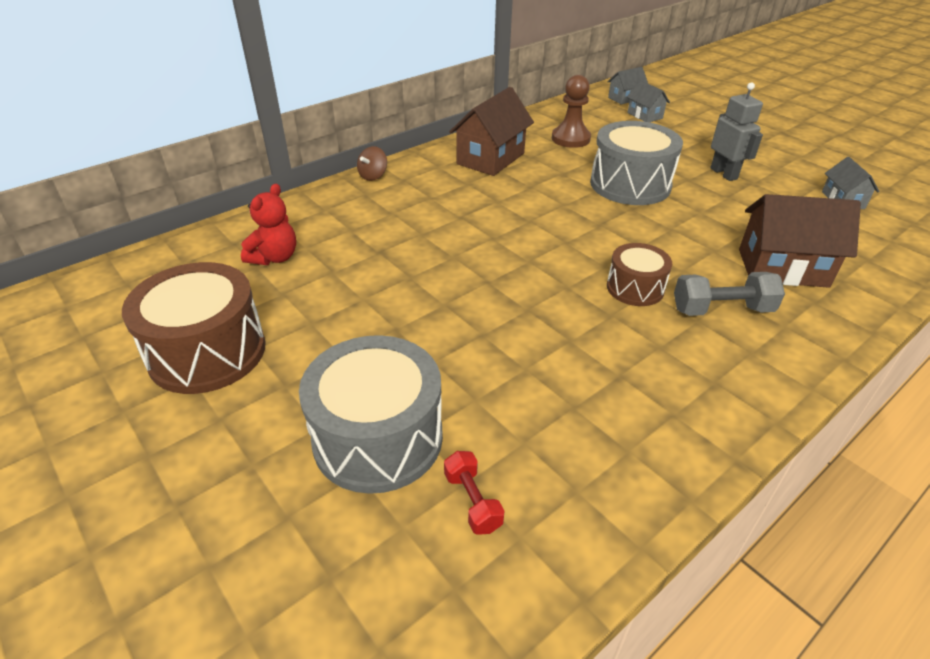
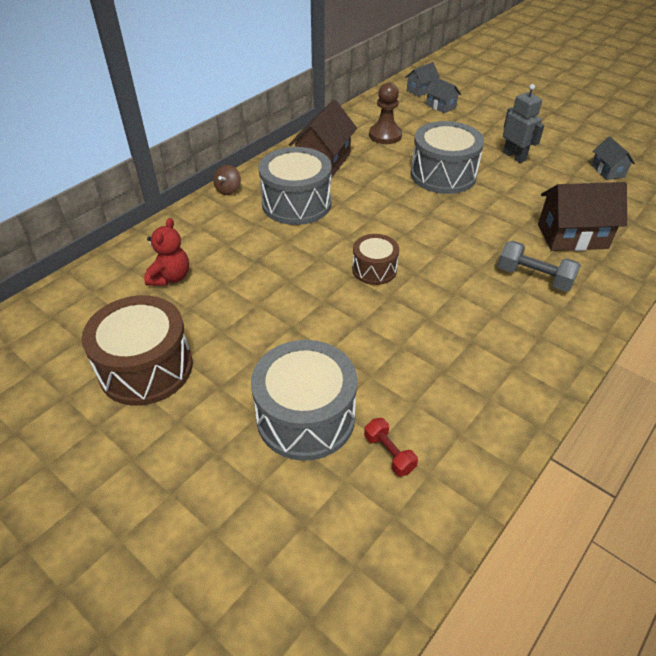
camera: 10 degrees left, 5 degrees up
brown drum [607,243,672,306] -> brown drum moved to [352,234,399,285]
grey dumbbell [674,272,785,316] -> grey dumbbell turned 45 degrees clockwise [498,240,581,292]
none -> grey drum [258,147,332,225]

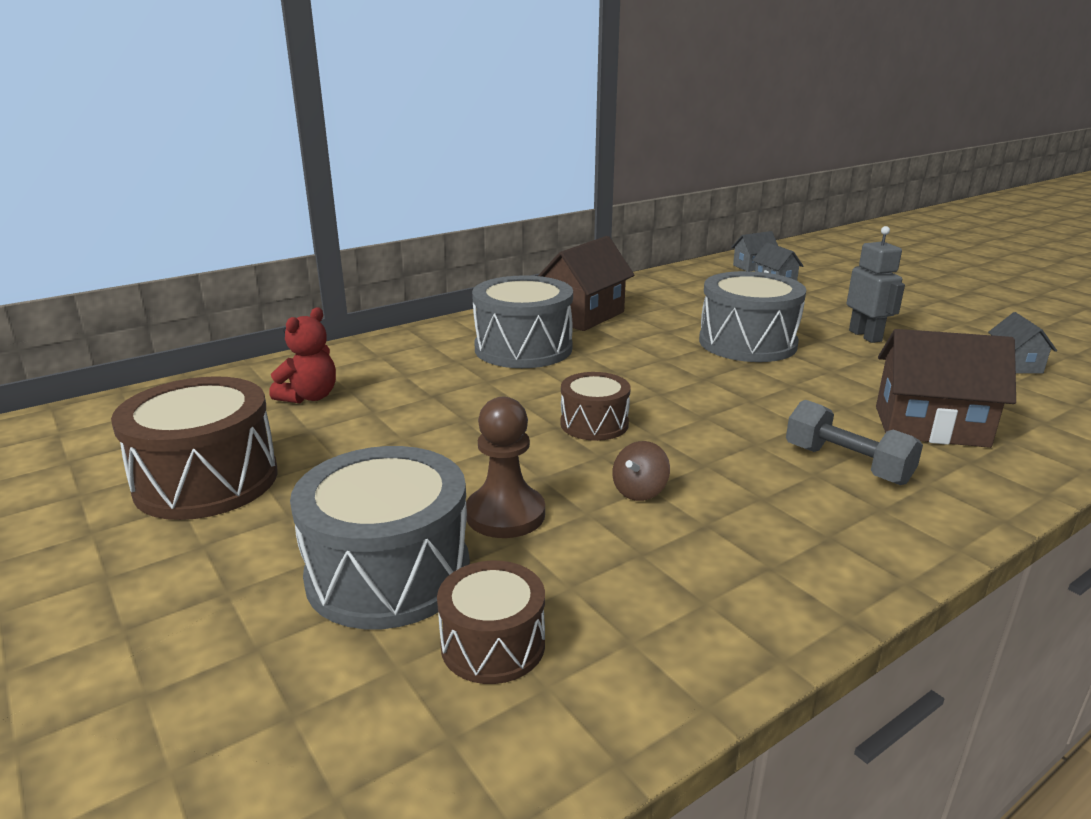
camera: 15 degrees right, 20 degrees down
brown spinning top [213,165,241,195] -> brown spinning top moved to [612,441,670,501]
red dumbbell [364,418,418,477] -> brown drum [437,561,545,684]
brown pawn [369,82,402,144] -> brown pawn moved to [466,397,545,538]

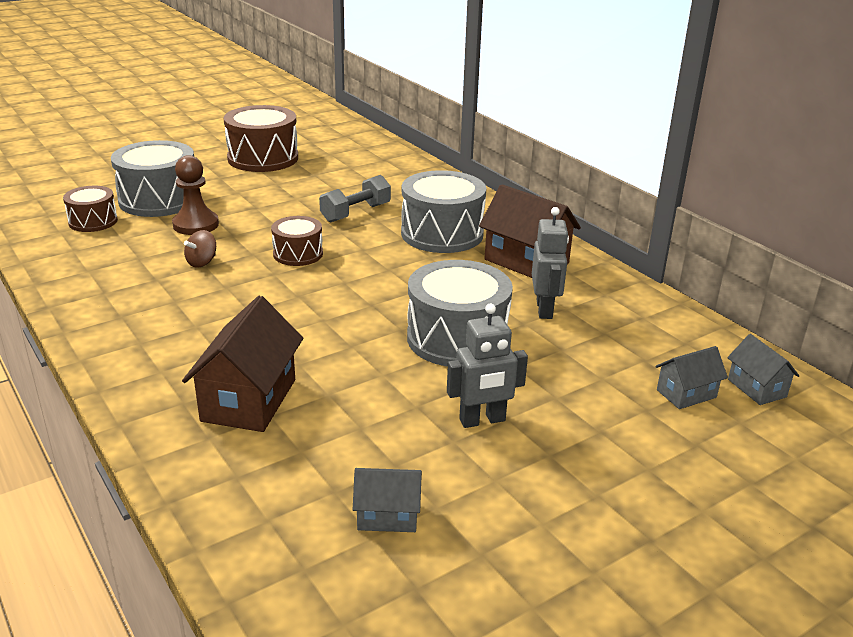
camera: 90 degrees right, 5 degrees up
red teddy bear [269,307,336,403] -> none
brown spinning top [612,441,670,501] -> brown spinning top turned 90 degrees counterclockwise [184,230,216,267]
grey dumbbell [786,400,923,485] -> grey dumbbell moved to [319,175,391,223]
none -> grey robot [532,207,569,319]

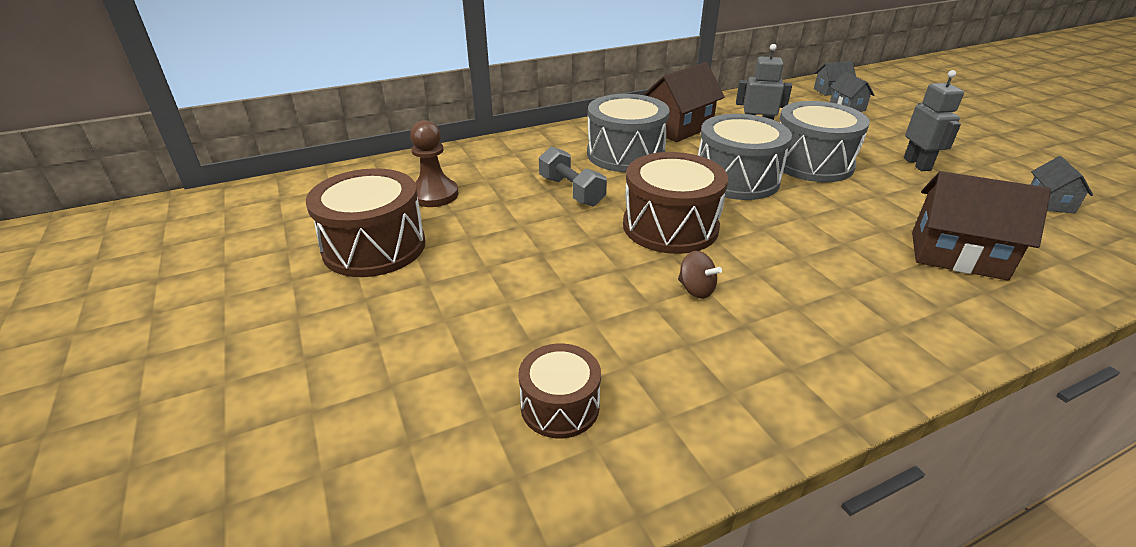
camera: 80 degrees left, 5 degrees up
grey drum [111,140,194,217] -> grey drum moved to [698,114,792,200]
brown pawn [172,155,219,235] -> brown pawn moved to [410,120,459,207]
brown drum [271,216,323,266] -> brown drum [623,152,728,254], size x1.75

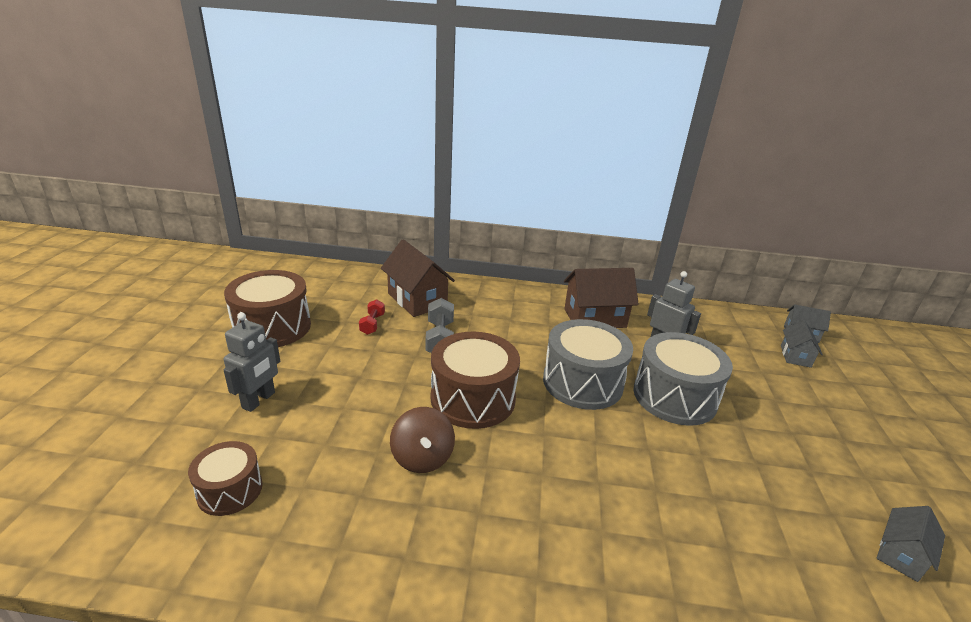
camera: 30 degrees right, 5 degrees down
brown pawn [410,120,459,207] -> none
grey drum [587,94,670,172] -> none
brown spinning top [678,251,722,299] -> brown spinning top [390,407,455,473], size x1.51
grey robot [904,70,964,171] -> grey robot moved to [224,312,280,412]
brown house [912,171,1051,281] -> brown house moved to [381,239,455,317]
none -> red dumbbell [359,299,385,335]

